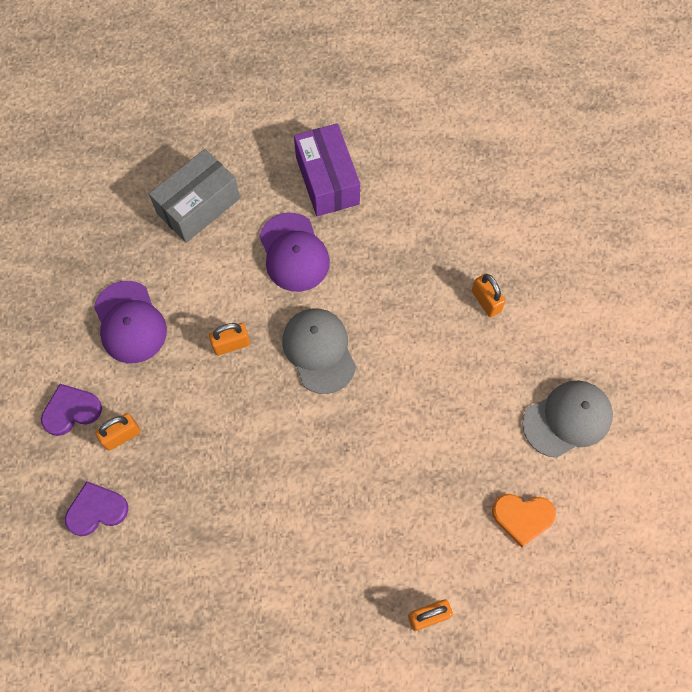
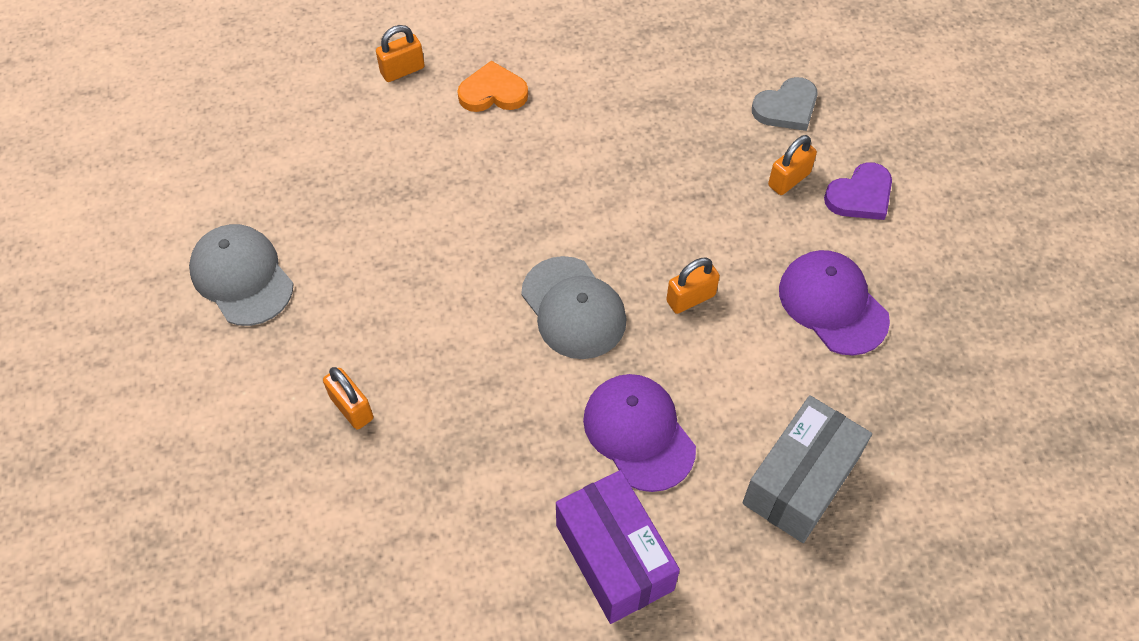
camera: 170 degrees right, 10 degrees down
purple heart [65,481,128,536] -> grey heart [752,77,818,131]
orange heart [492,494,556,548] -> orange heart moved to [457,61,528,112]
grey cap [522,380,613,458] -> grey cap turned 90 degrees clockwise [189,224,294,326]

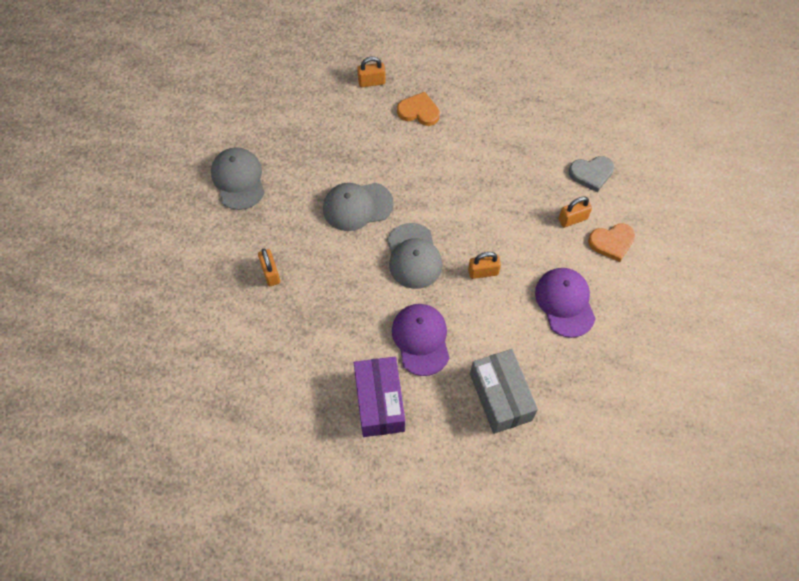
camera: 20 degrees right, 5 degrees up
grey box [742,395,872,543] -> grey box turned 75 degrees counterclockwise [470,349,538,434]
purple heart [824,162,892,220] -> orange heart [588,223,635,262]
none -> grey cap [323,183,394,231]

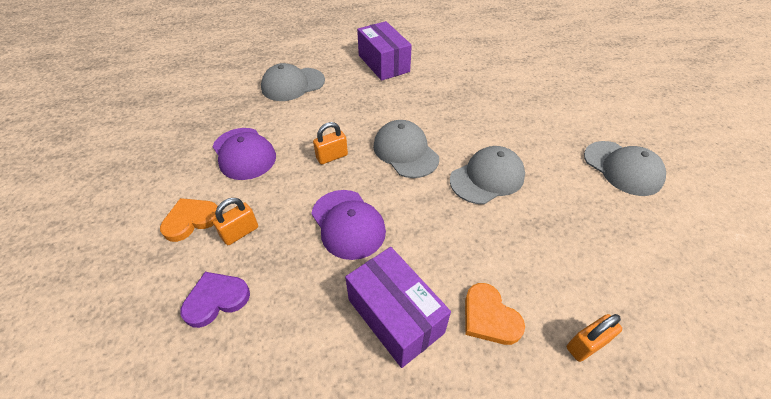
camera: 160 degrees right, 15 degrees down
orange padlock [258,249,280,286] -> none
purple cap [392,304,449,376] -> purple cap moved to [311,190,386,260]
orange heart [397,92,440,126] -> orange heart turned 60 degrees clockwise [465,283,525,345]
grey box [470,349,538,434] -> grey cap [261,63,325,101]
grey heart [569,156,614,192] -> purple heart [180,272,250,328]
none -> purple box [345,247,451,368]

